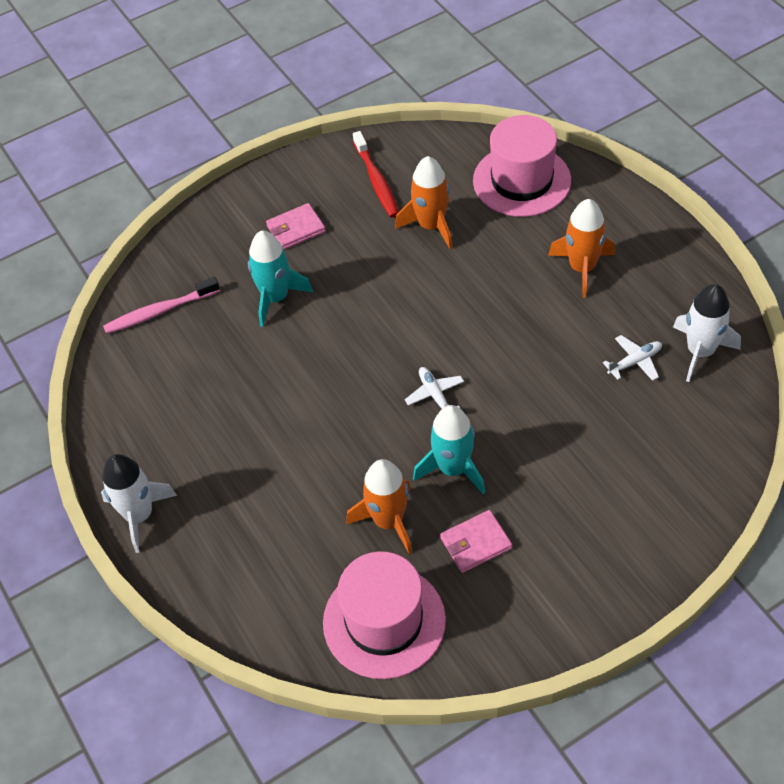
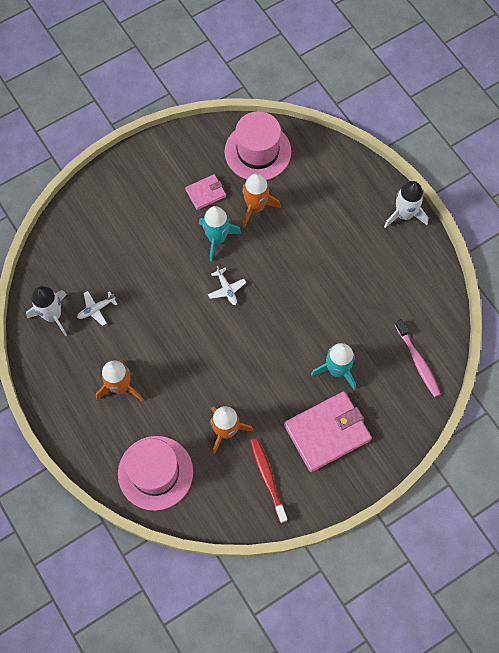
camera: 175 degrees right, 15 degrees up
pink toothbrush [103,277,220,334] -> pink toothbrush turned 90 degrees clockwise [395,319,440,397]
pink wallet [266,203,326,250] -> pink wallet [284,391,372,472], size x1.93

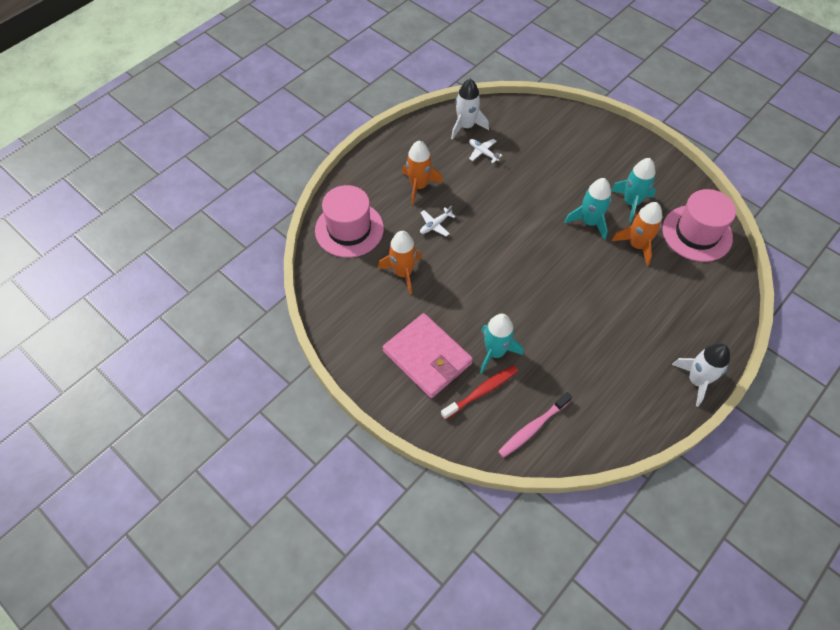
camera: 75 degrees right, 10 degrees down
pink wallet [185,174,226,210] -> turquoise rocket [611,158,656,222]
white plane [208,266,246,305] -> white plane moved to [420,206,456,236]
red toothbrush [250,438,287,523] -> red toothbrush moved to [441,365,518,420]

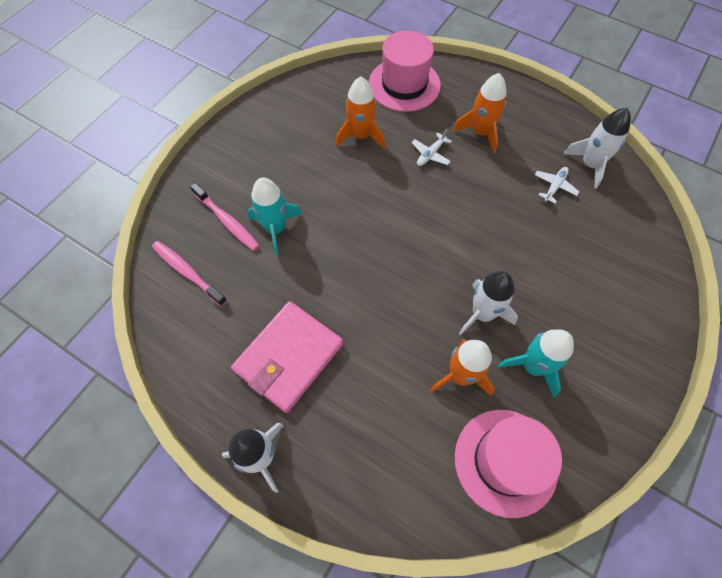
camera: 80 degrees right, 5 degrees up
pink wallet [383,313,473,398] -> pink wallet moved to [231,301,343,413]
white plane [420,206,456,236] -> white plane turned 90 degrees counterclockwise [411,129,452,166]
red toothbrush [441,365,518,420] -> pink toothbrush [190,183,259,251]
turquoise rocket [564,178,611,240] -> white rocket [459,271,518,335]

